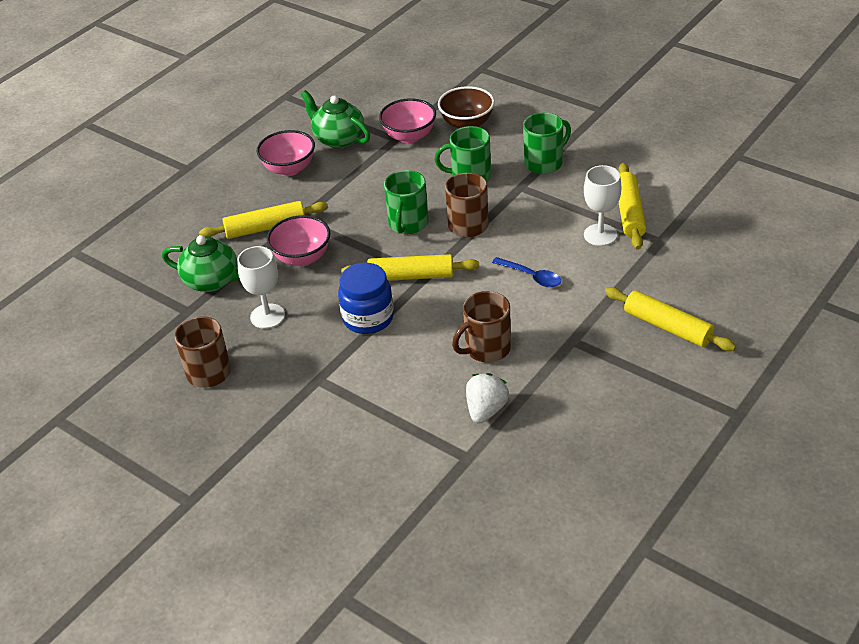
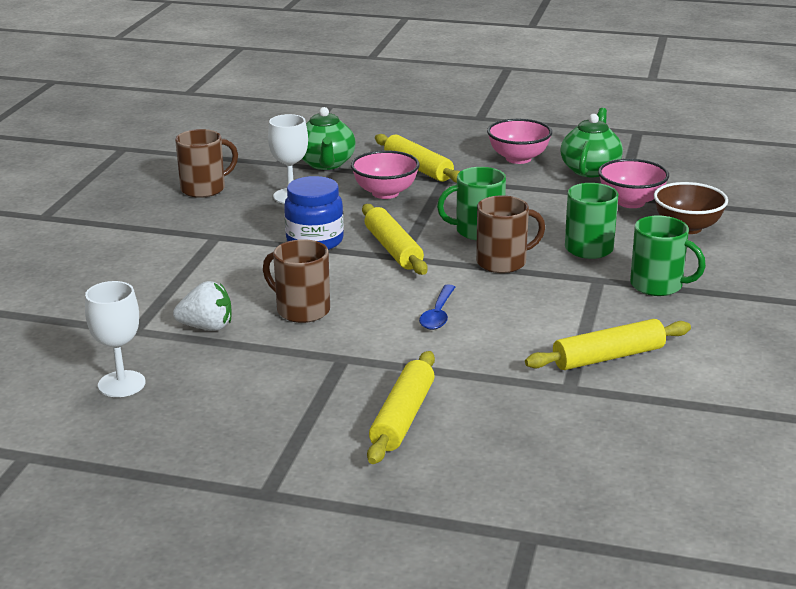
camera: 65 degrees right, 15 degrees down
white goblet [584,165,621,246] -> white goblet moved to [85,281,145,397]

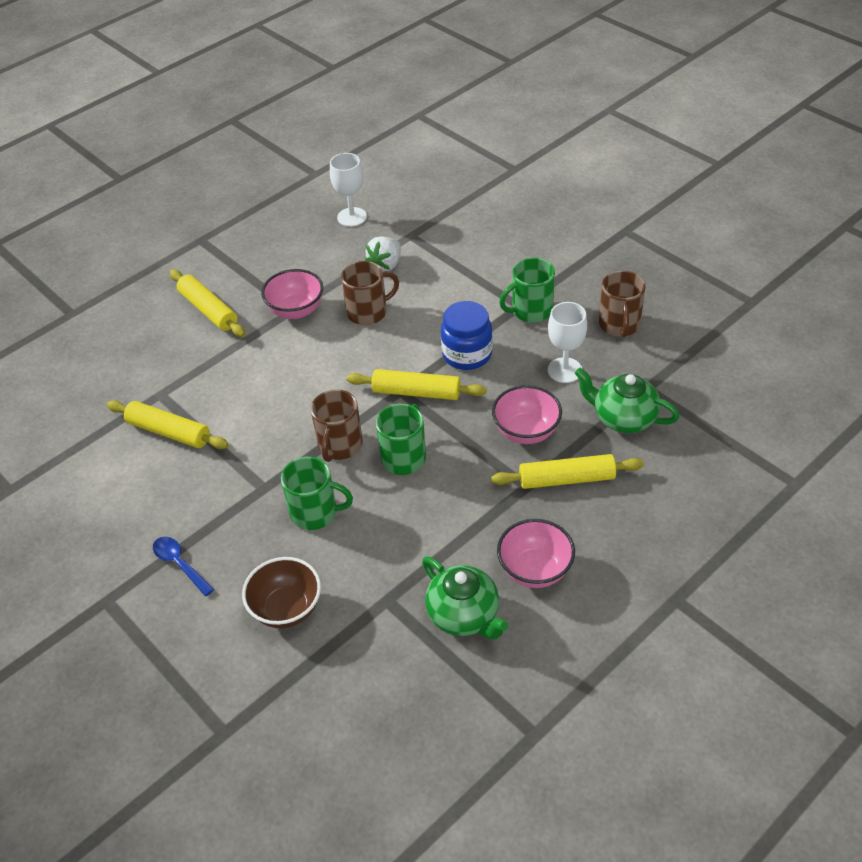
camera: 125 degrees right, 20 degrees up
blue spoon [419,284,455,330] -> blue spoon moved to [153,537,214,596]
yellow rolling pin [525,319,691,370] -> yellow rolling pin turned 75 degrees counterclockwise [107,400,229,449]
pink bowl [598,159,669,208] -> pink bowl moved to [261,269,323,319]
green mug [630,216,706,296] -> green mug moved to [499,257,555,323]

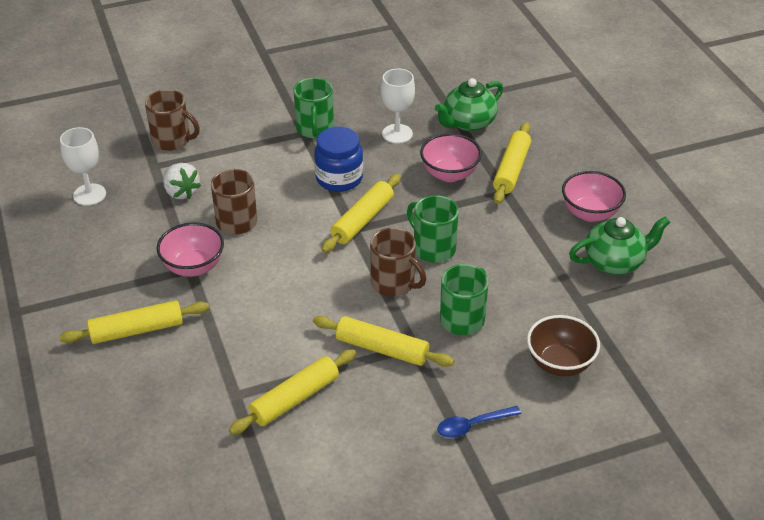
camera: 70 degrees left, 5 degrees down
brown mug [599,271,645,337] -> brown mug moved to [145,89,200,151]
none -> yellow rolling pin [313,316,454,367]

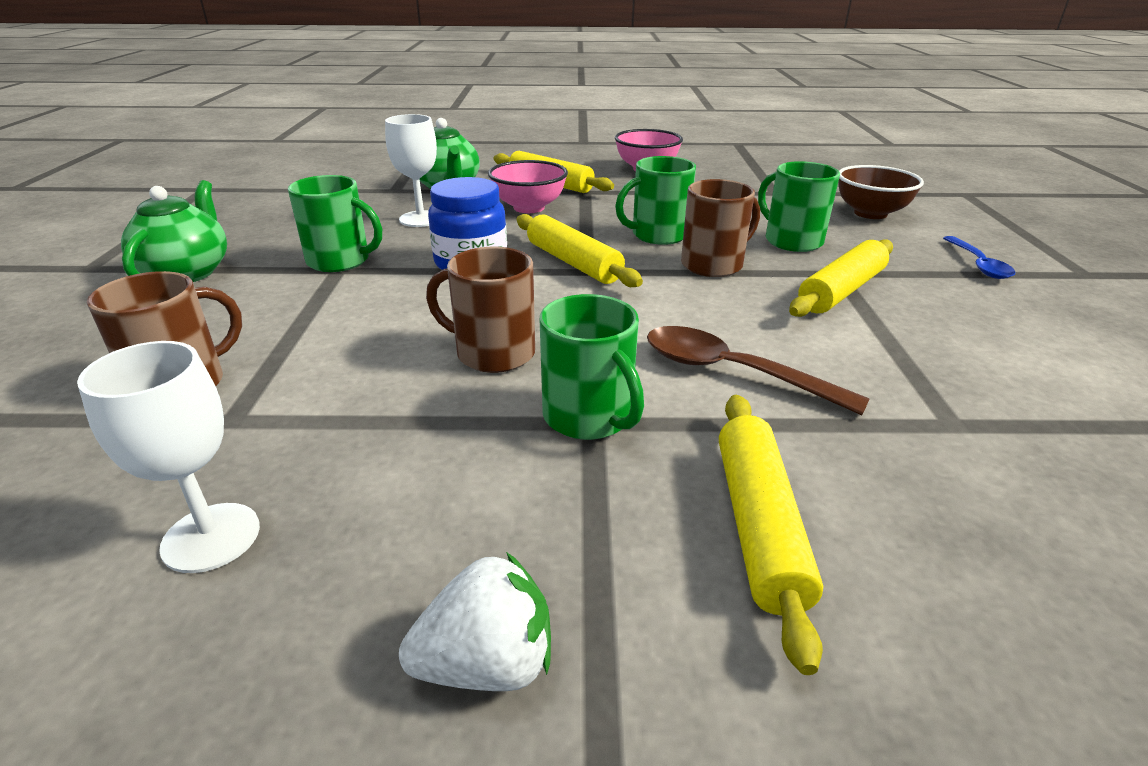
camera: 70 degrees left, 10 degrees down
pink bowl [157,222,224,277] -> green mug [540,294,644,440]
white strawberry [163,163,201,199] -> white strawberry moved to [399,552,551,691]
yellow rolling pin [229,349,356,435] -> none
green teapot [569,216,670,275] -> green teapot moved to [121,180,227,282]
none -> brown spoon [647,326,870,416]

